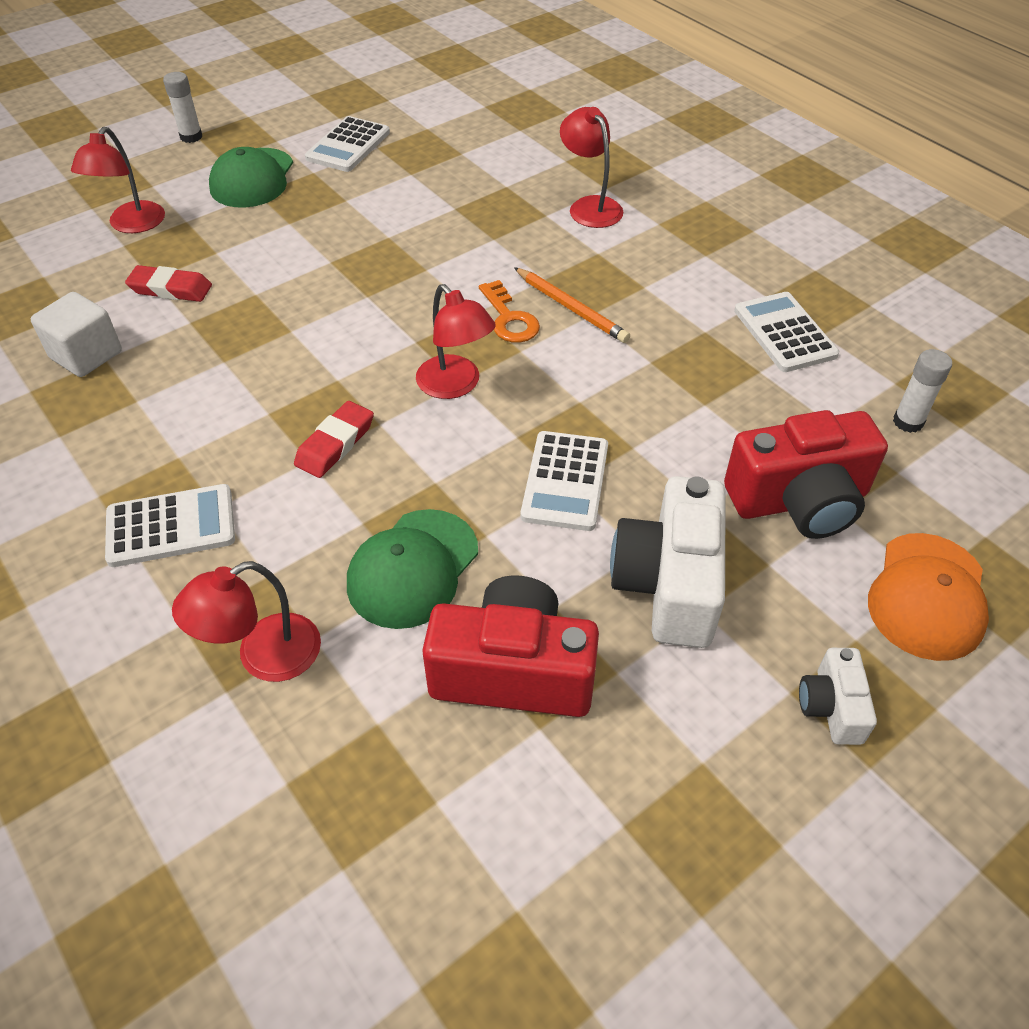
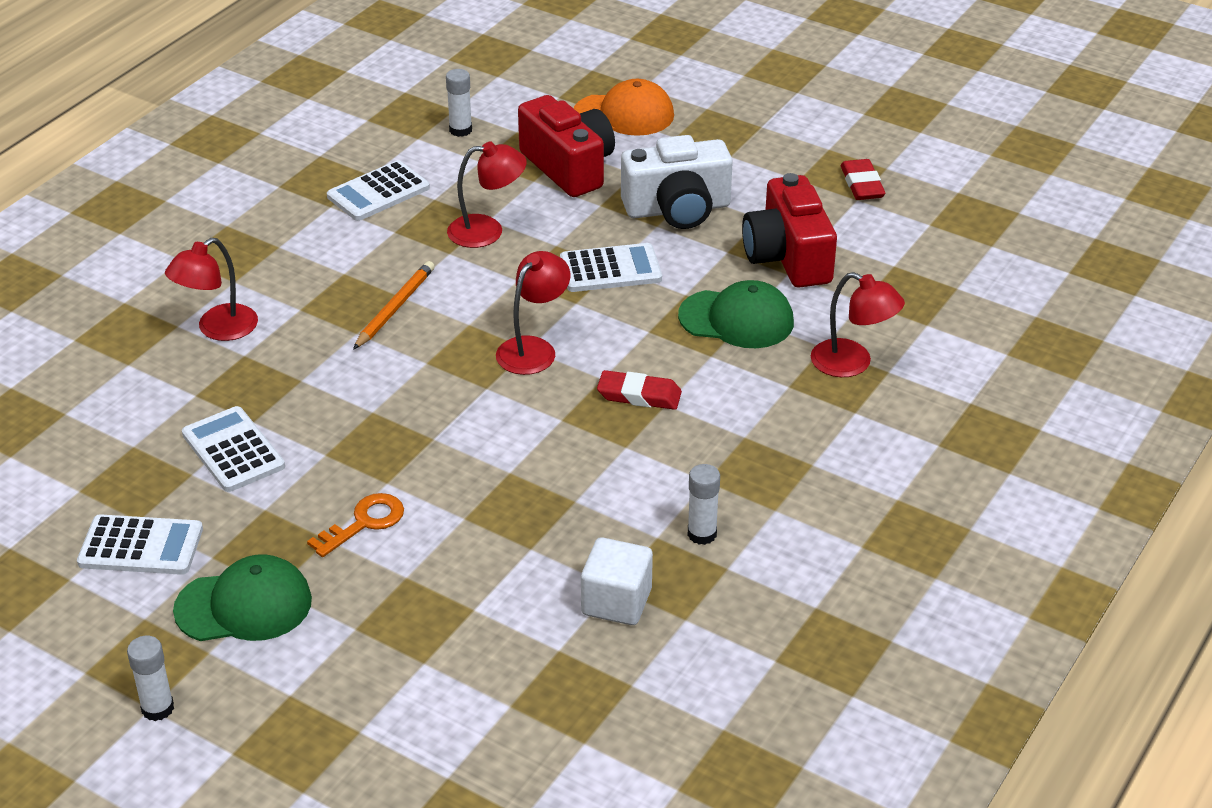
camera: 110 degrees left, 10 degrees down
red lamp [71,127,165,233] -> red lamp moved to [447,142,527,248]
white calculator [105,484,235,567] -> white calculator moved to [182,406,285,492]
red eraser [125,265,212,302] -> red eraser moved to [841,159,885,200]
orange key [479,280,540,343] -> orange key moved to [307,493,404,557]
white camera [799,648,877,745] -> none
none -> white glue stick [687,464,720,545]

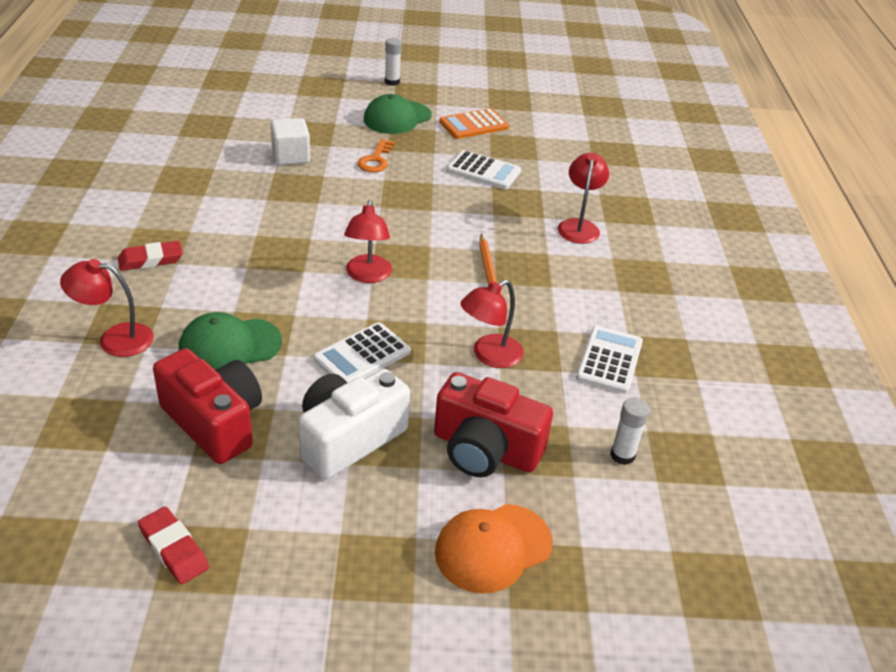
camera: 145 degrees right, 0 degrees up
white calculator [77,514,203,575] -> orange calculator [439,108,509,139]
white cube [581,537,653,625] -> white cube moved to [270,118,310,165]
red eraser [597,370,682,410] -> red eraser moved to [118,241,183,271]
white glue stick [687,464,720,545] -> none

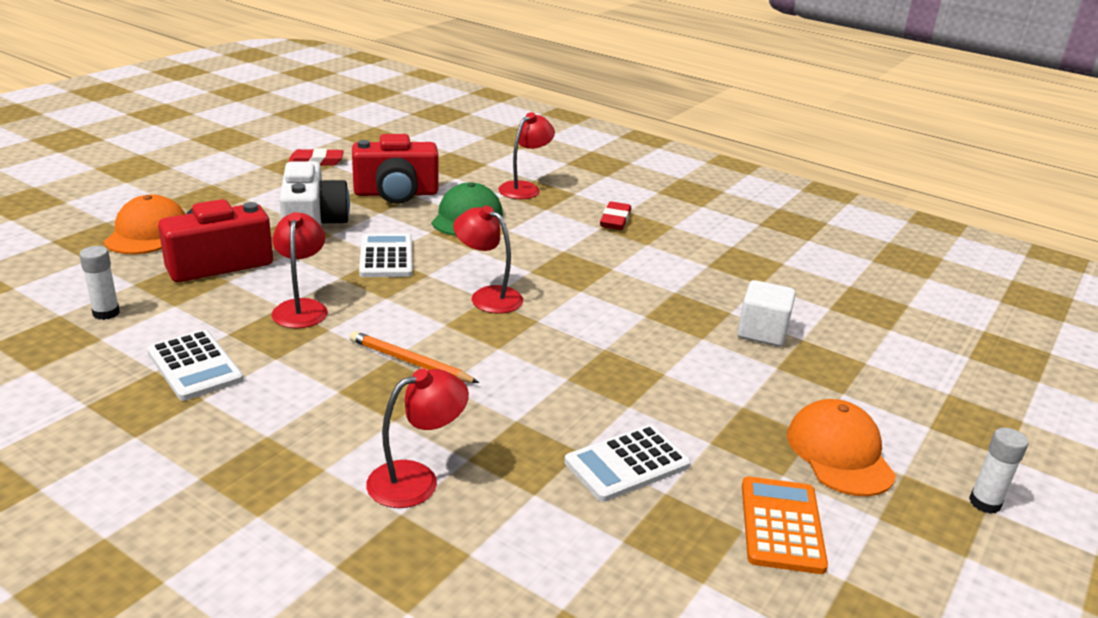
camera: 125 degrees right, 10 degrees down
orange key [357,139,395,172] -> none
green cap [364,94,432,134] -> orange cap [787,399,896,497]
red lamp [558,153,609,244] -> red lamp turned 75 degrees counterclockwise [366,369,469,508]

